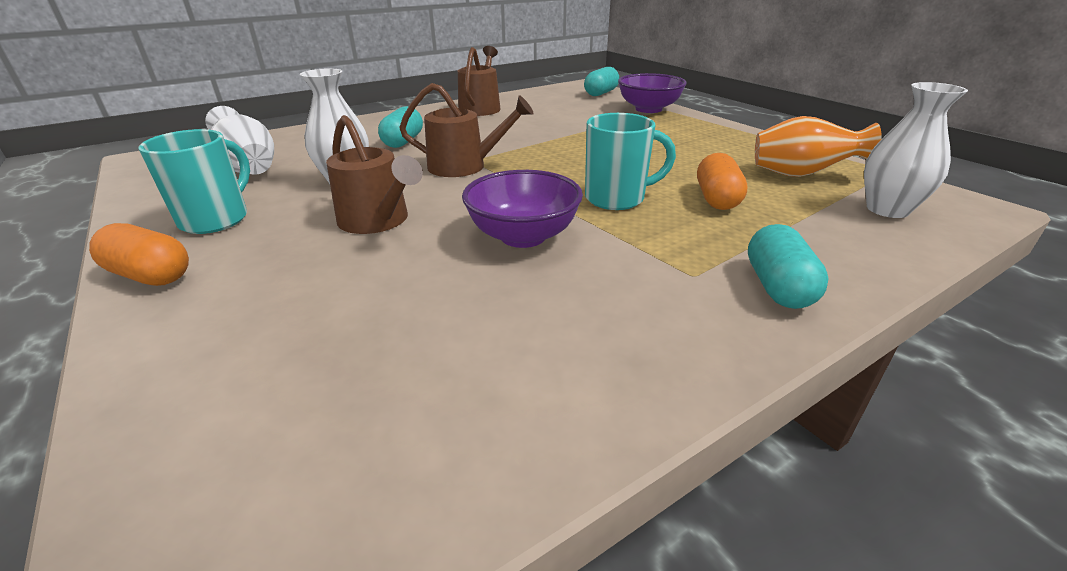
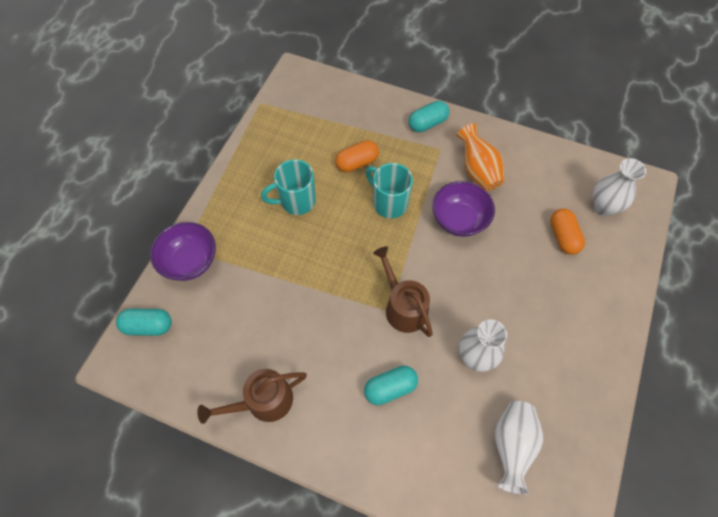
camera: 125 degrees left, 30 degrees up
orange capsule [89,223,189,286] -> orange capsule moved to [550,208,585,255]
turquoise mug [138,129,250,234] -> turquoise mug moved to [261,159,316,215]
brown watering can [326,115,423,234] -> none
orange vase [755,116,882,177] -> orange vase moved to [456,124,504,191]
white vase [864,82,968,218] -> white vase moved to [593,158,646,216]

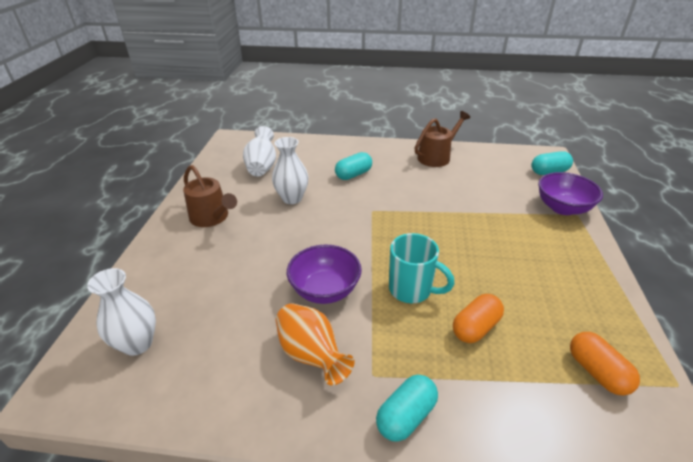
camera: 165 degrees right, 25 degrees down
turquoise mug [261,159,316,215] -> none
brown watering can [373,246,433,337] -> brown watering can moved to [183,165,237,227]
orange capsule [550,208,585,255] -> orange capsule moved to [570,332,640,396]

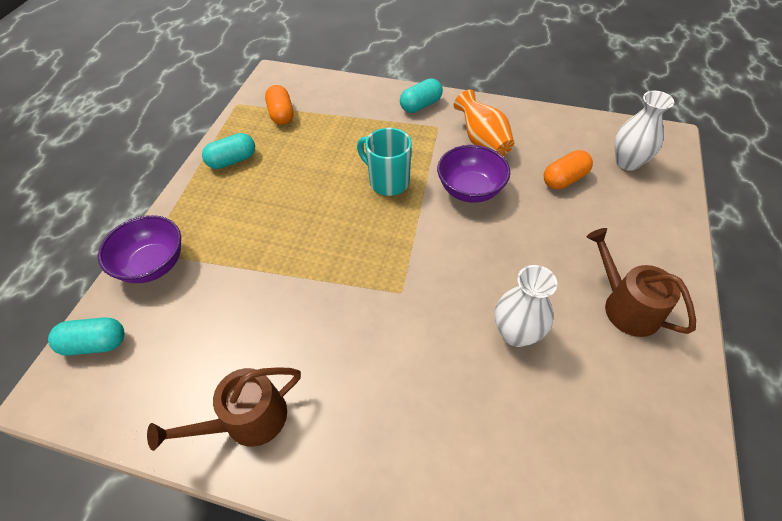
camera: 170 degrees left, 15 degrees up
white vase [243,126,276,176] -> none
turquoise capsule [335,152,372,180] -> turquoise capsule moved to [202,133,255,169]
orange capsule [453,294,504,343] -> orange capsule moved to [544,150,593,190]

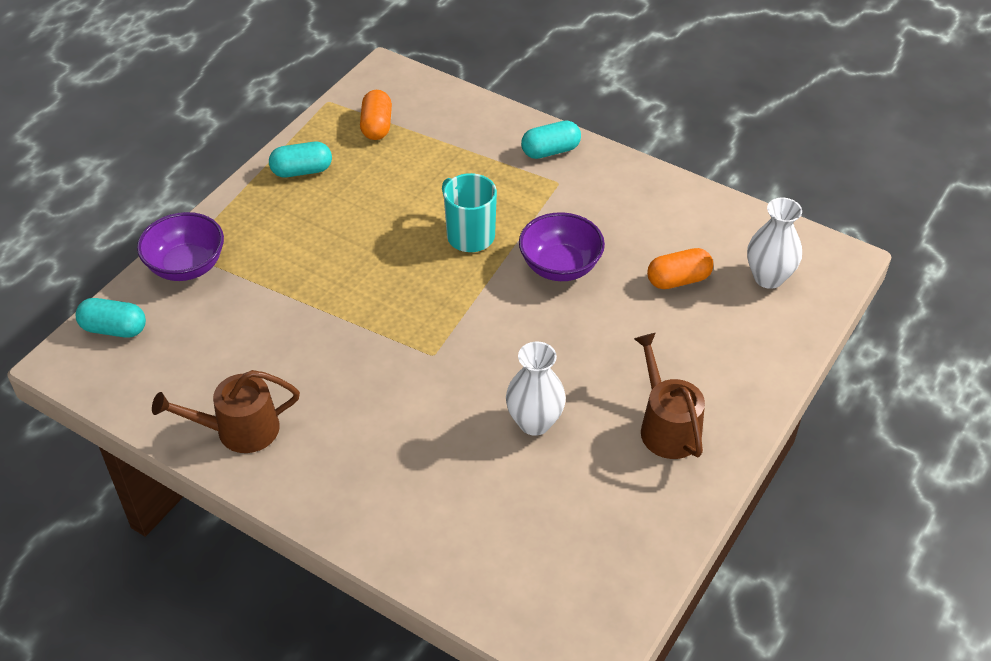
camera: 15 degrees right, 5 degrees down
orange vase [454,89,514,156] -> none

